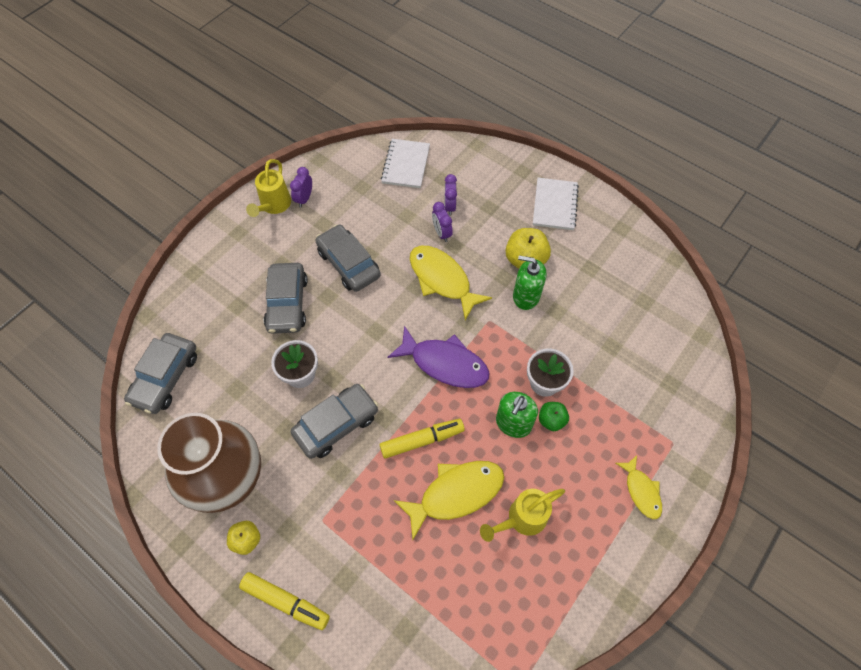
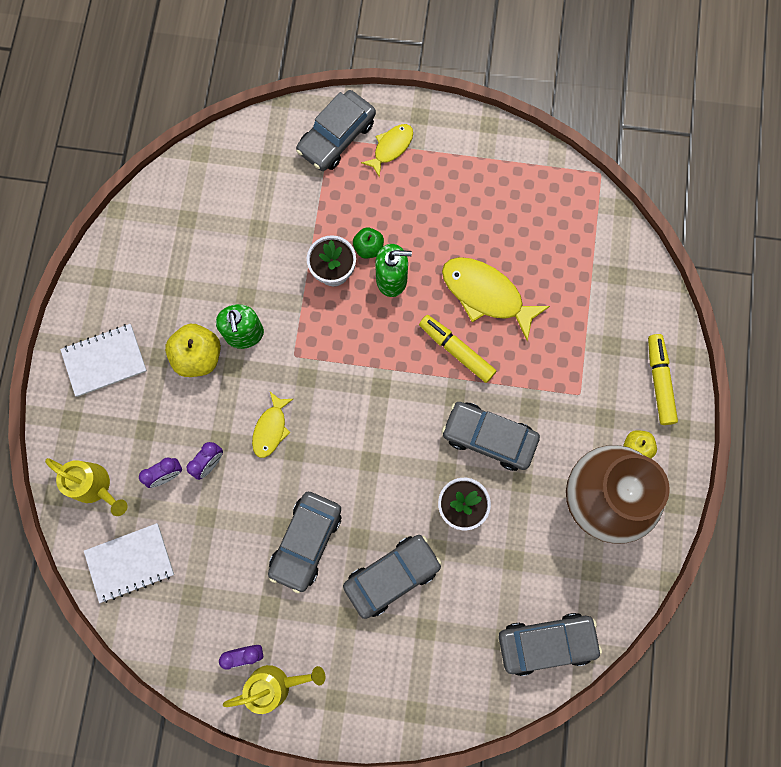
camera: 120 degrees left, 15 degrees up
purple fish [387,326,490,388] -> none
yellow fish [410,246,492,320] -> yellow fish [252,392,293,458], size x0.58
yellow watering can [480,489,565,542] -> yellow watering can moved to [45,458,128,516]
none -> grey car [296,90,376,171]

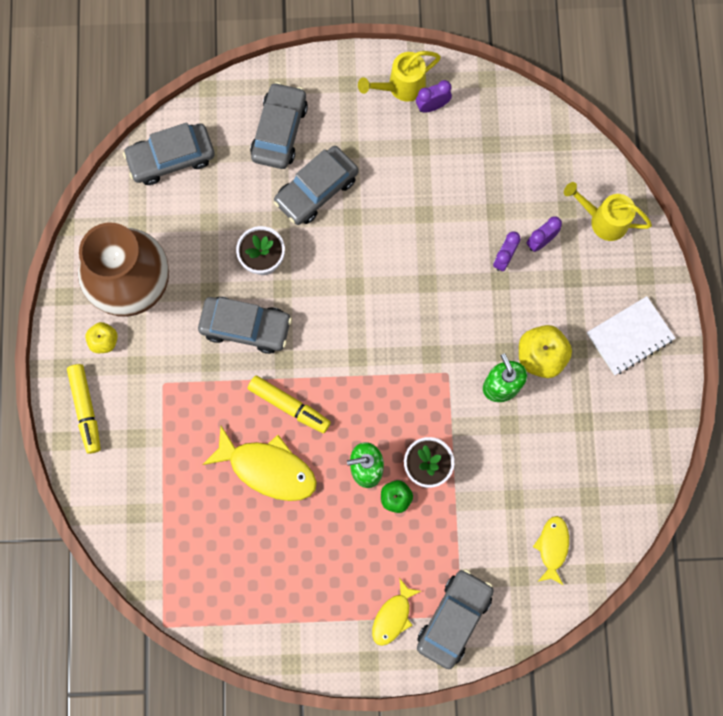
camera: 170 degrees right, 0 degrees up
white notebook [84,523,174,603] -> none
yellow fish [252,392,293,458] -> yellow fish moved to [533,516,569,585]
grey car [268,492,341,594] -> grey car moved to [250,82,308,169]

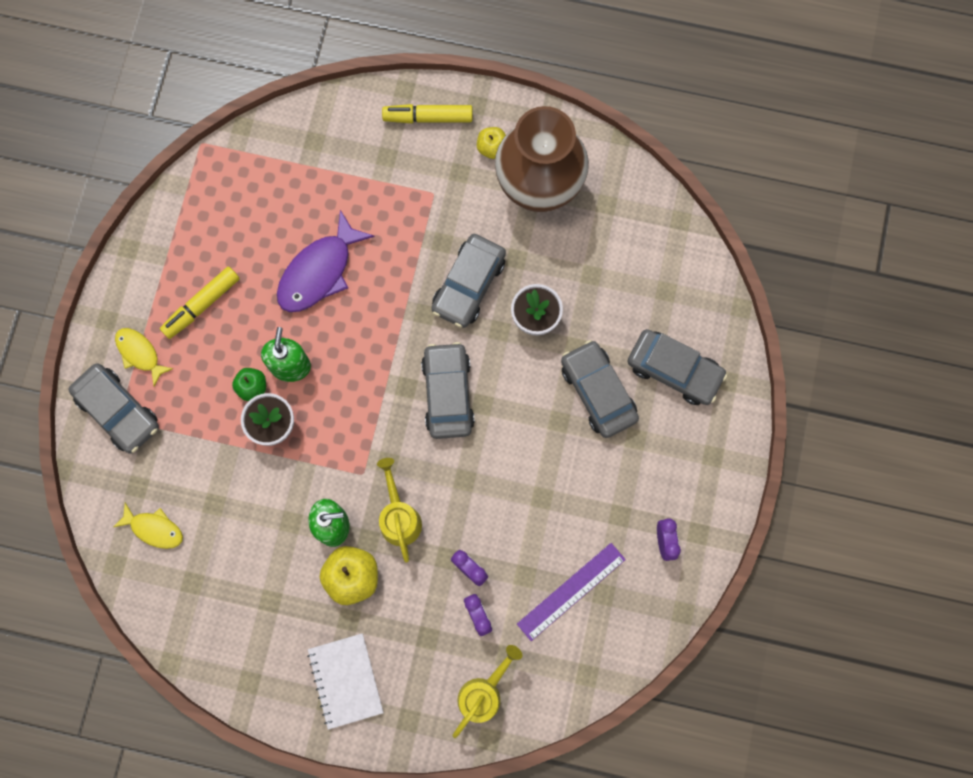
camera: 105 degrees right, 0 degrees up
grey car [123,122,215,185] -> grey car moved to [421,342,475,439]
yellow fish [202,426,317,501] -> purple fish [277,210,375,312]
yellow marker [248,375,331,433] -> yellow marker moved to [160,266,240,339]
yellow watering can [358,51,441,102] -> yellow watering can moved to [377,458,422,563]
none -> purple ruler [517,543,626,641]

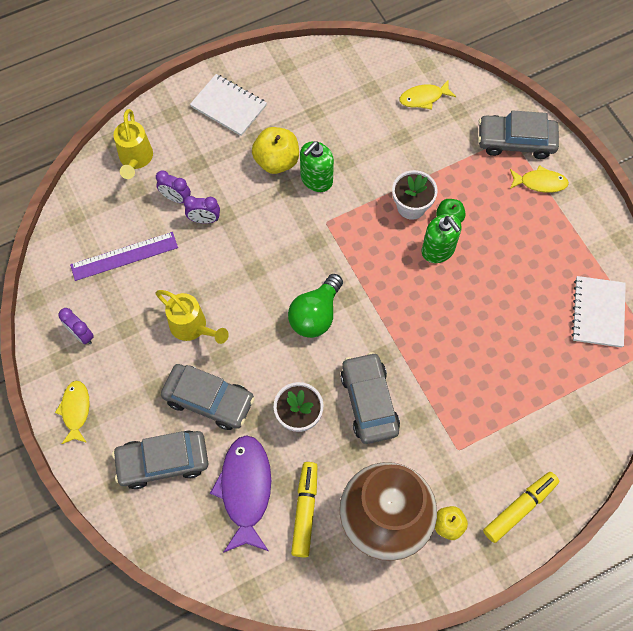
camera: 140 degrees right, 10 degrees down
yellow marker [160,266,240,339] -> yellow marker moved to [291,462,317,557]
purple fish [277,210,375,312] -> purple fish moved to [210,435,271,553]
yellow watering can [377,458,422,563] -> yellow watering can moved to [156,290,229,344]
grey car [421,342,475,439] -> green light bulb [288,274,343,338]
purple ruler [517,543,626,641] -> purple ruler turned 60 degrees clockwise [70,232,178,281]
none -> yellow fish [55,380,90,444]
none -> white notebook [572,276,626,348]

